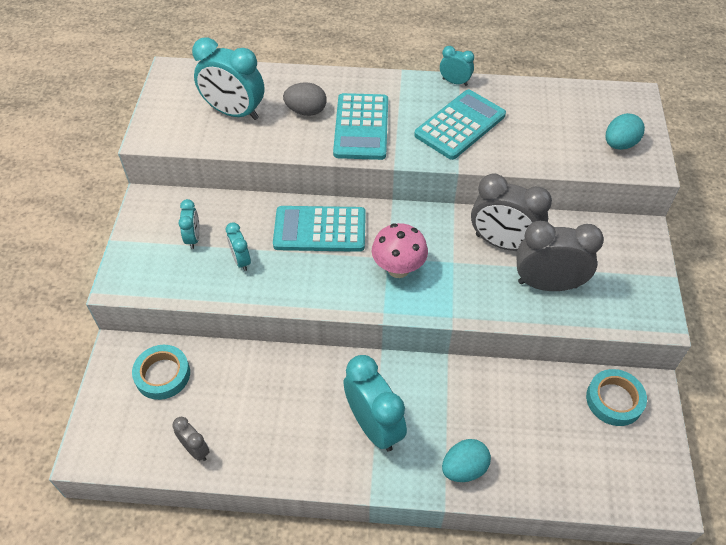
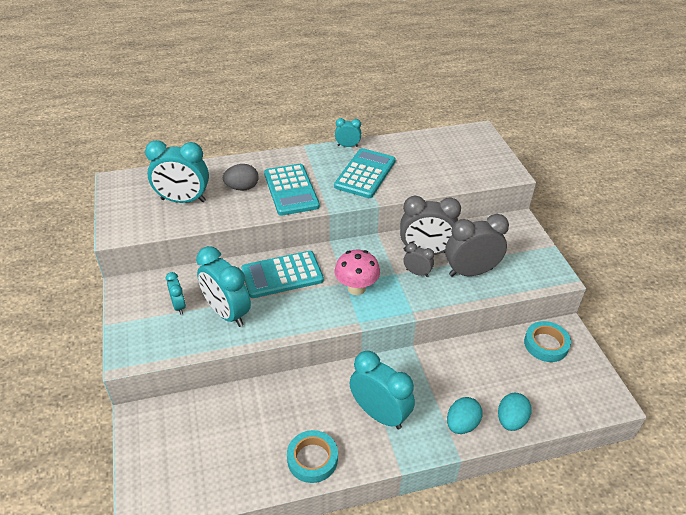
camera: 20 degrees left, 10 degrees down
turquoise tape [132,345,190,400] -> turquoise tape moved to [287,430,338,483]
grey clock [172,417,210,461] -> grey clock moved to [404,243,434,277]
turquoise clock [226,222,251,271] -> turquoise clock [196,246,251,327], size x1.97
turquoise egg [605,113,645,150] -> turquoise egg moved to [498,393,532,431]

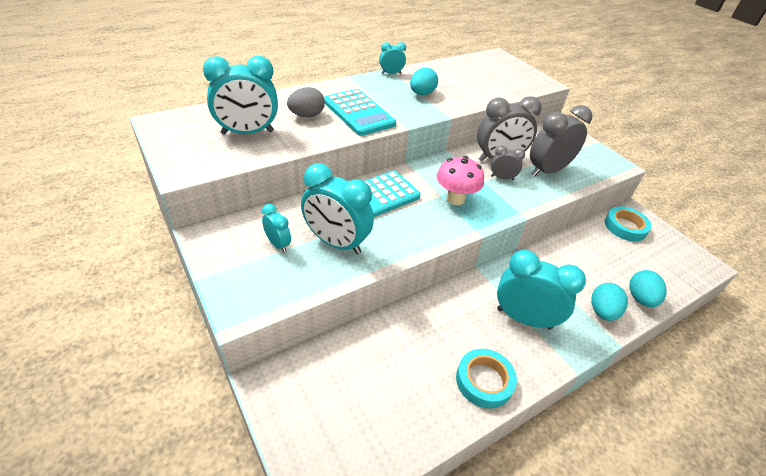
camera: 20 degrees left, 0 degrees up
turquoise calculator [334,148,396,198] -> turquoise egg [410,68,438,95]

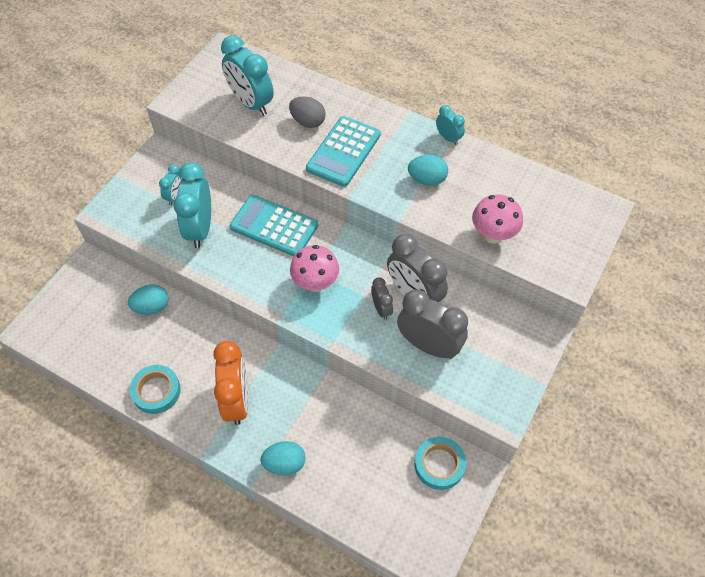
camera: 65 degrees right, 15 degrees up
turquoise clock [497,250,586,330] -> orange clock [213,341,249,425]
turquoise egg [629,270,667,307] -> turquoise egg moved to [128,285,169,315]
none -> pink mushroom [472,194,523,243]

